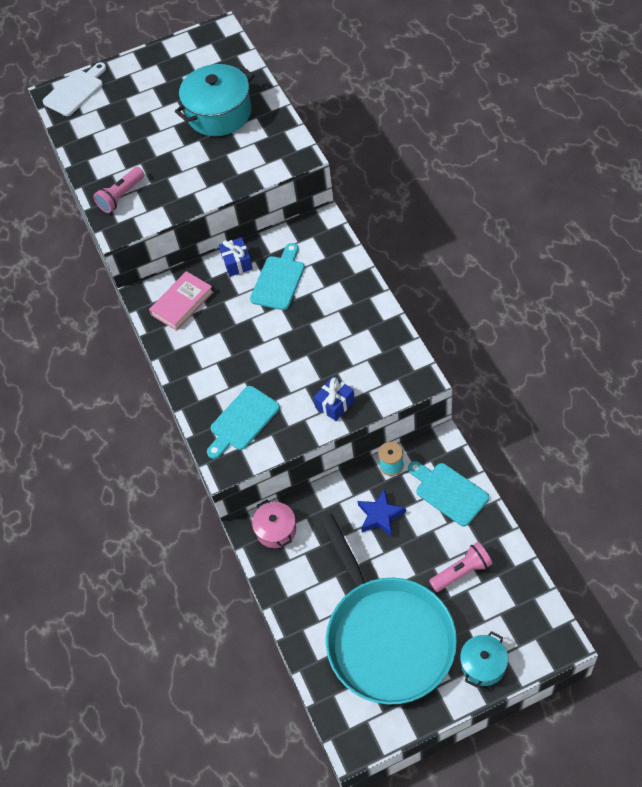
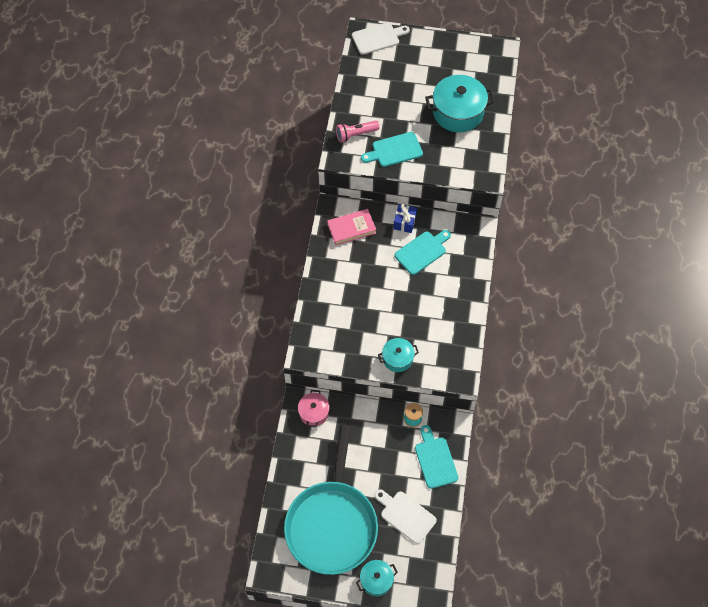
camera: 25 degrees right, 5 degrees up
turquoise cutting board [207,386,280,459] -> turquoise cutting board moved to [361,132,423,167]
blue gift [314,376,355,421] -> turquoise pot [378,338,419,372]
blue star [357,489,406,537] -> none
pink flashlight [429,542,492,592] -> white cutting board [375,489,437,544]

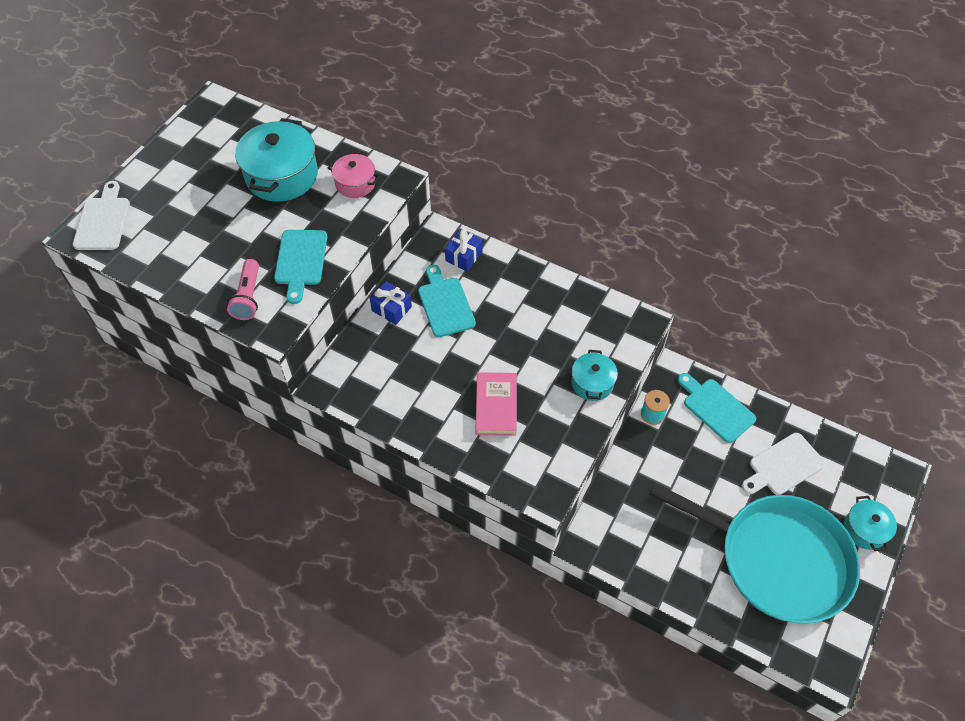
camera: 70 degrees left, 5 degrees down
pink pot [298,390,330,427] -> pink pot moved to [328,154,380,198]
pink book [327,209,376,245] -> pink book moved to [475,372,517,436]
turquoise cutting board [415,425,458,489] -> turquoise cutting board turned 45 degrees clockwise [678,373,756,443]
none -> blue gift [445,229,483,271]

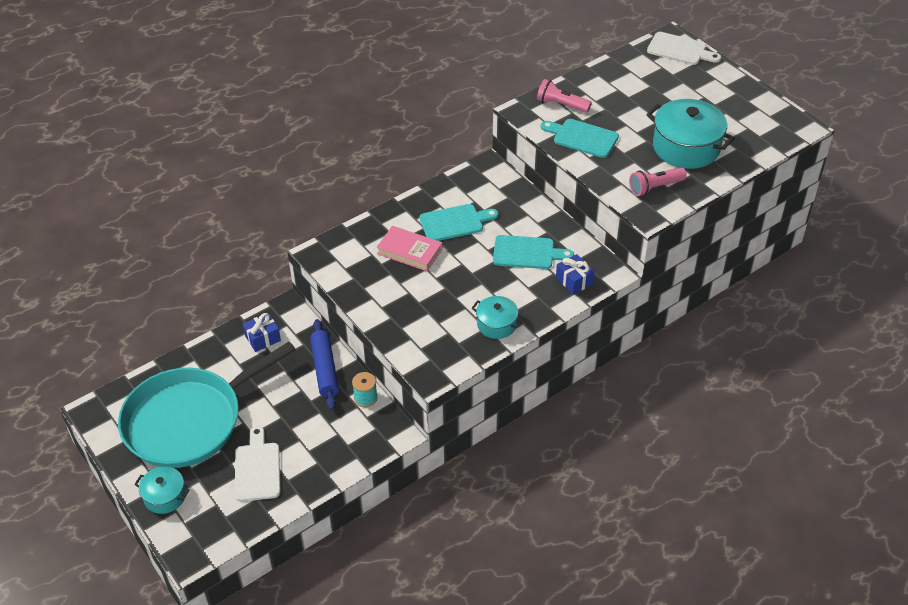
camera: 115 degrees right, 10 degrees down
pink pot [328,154,380,198] -> pink flashlight [629,167,687,196]
blue gift [370,281,412,325] -> blue gift moved to [243,313,281,352]
turquoise pot [571,350,618,401] -> turquoise pot moved to [472,296,523,339]
turquoise cutting board [678,373,756,443] -> turquoise cutting board moved to [420,204,499,241]
none -> blue rolling pin [310,319,339,410]

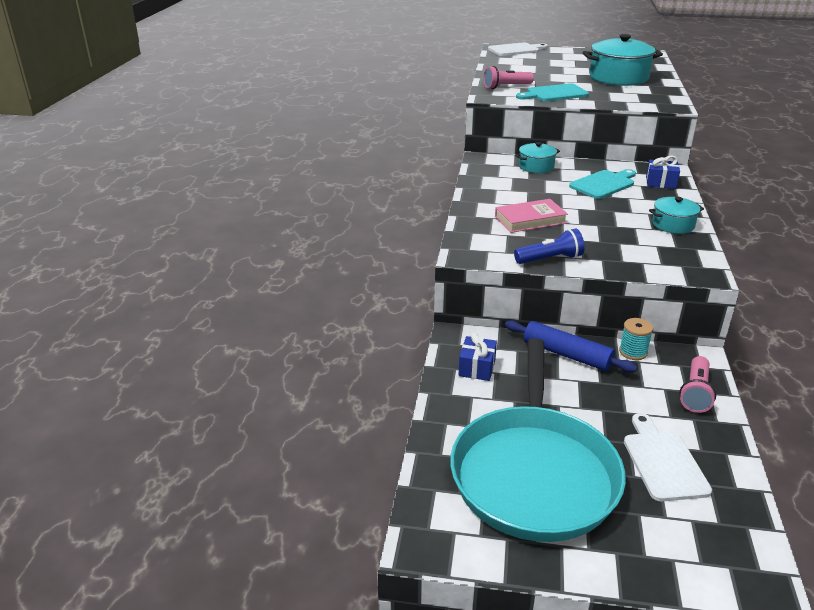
camera: 45 degrees left, 15 degrees down
turquoise pot [134,466,189,514] -> turquoise pot moved to [515,142,560,173]
white cutting board [235,426,280,502] -> white cutting board turned 45 degrees clockwise [624,413,712,501]
turquoise cutting board [420,204,499,241] -> none
pink flashlight [629,167,687,196] -> pink flashlight moved to [679,356,716,413]
none -> blue flashlight [514,228,585,264]

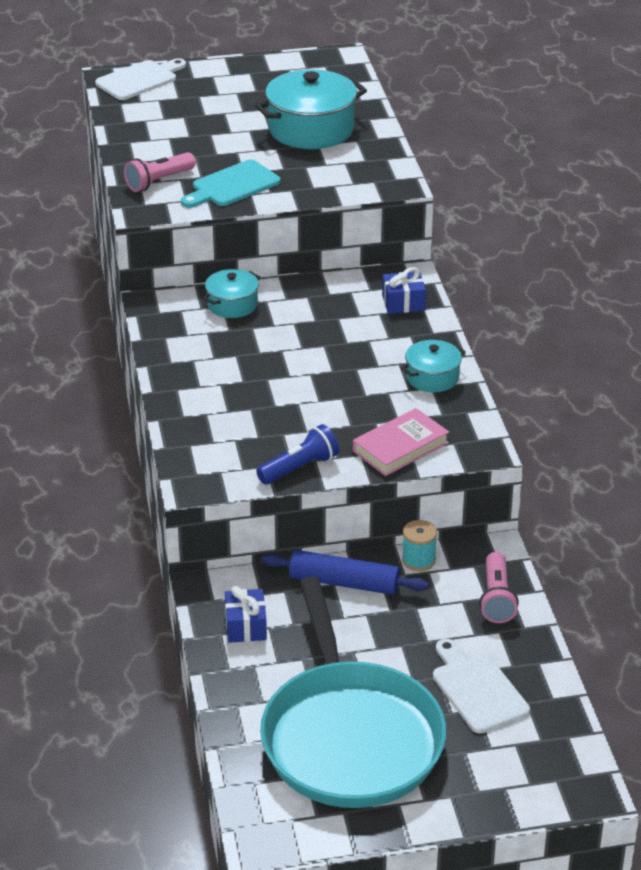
camera: 20 degrees left, 5 degrees up
pink book [495,199,568,233] -> pink book moved to [353,408,449,476]
turquoise cutting board [569,169,636,199] -> none

